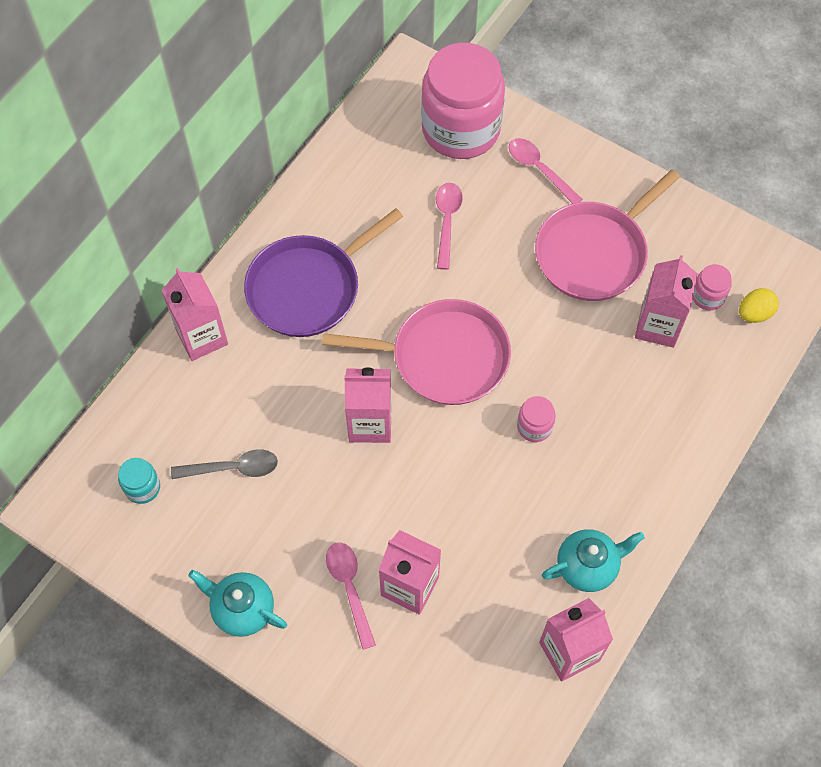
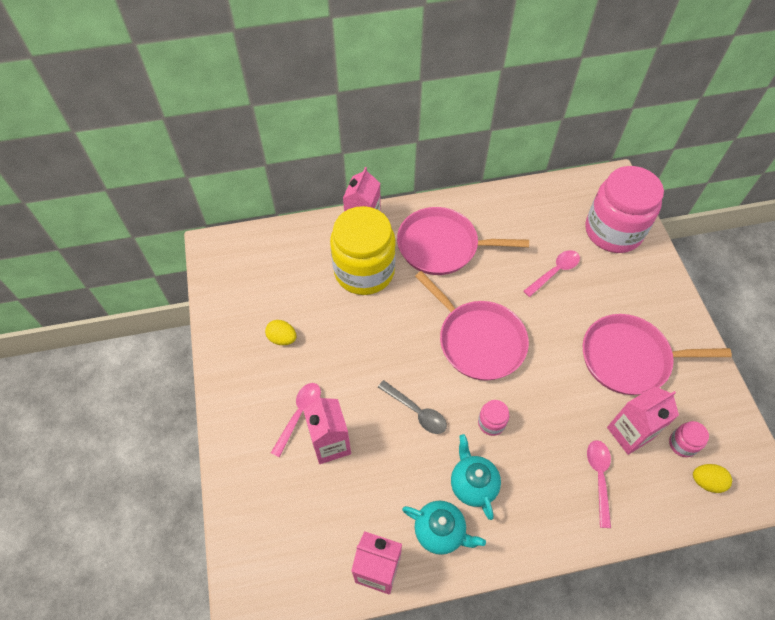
camera: 45 degrees right, 5 degrees down
turquoise jar [118,458,160,504] -> none
grey spoon [171,449,278,479] -> grey spoon moved to [378,380,447,434]
turquoise teapot [188,570,287,637] -> turquoise teapot moved to [451,434,501,520]
purple pan [244,208,403,337] -> pink pan [397,207,529,275]
pink carton [344,368,392,443] -> none
pink spoon [509,138,583,204] -> pink spoon moved to [587,440,611,528]
none -> yellow egg [265,320,296,345]
none -> yellow jar [330,206,396,295]

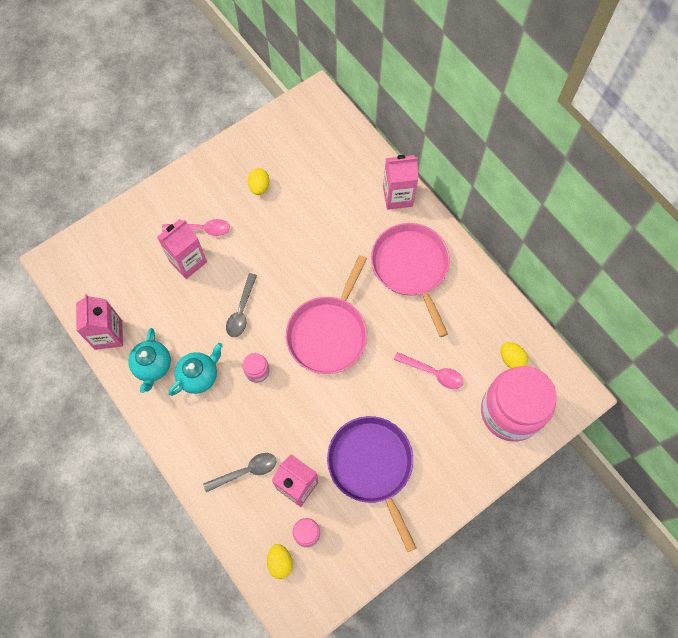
camera: 65 degrees right, 10 degrees up
yellow jar [330,206,396,295] -> none
pink pan [583,314,732,395] -> purple pan [327,416,416,552]
pink spoon [587,440,611,528] -> grey spoon [203,453,277,492]
none -> yellow egg [501,342,528,368]

